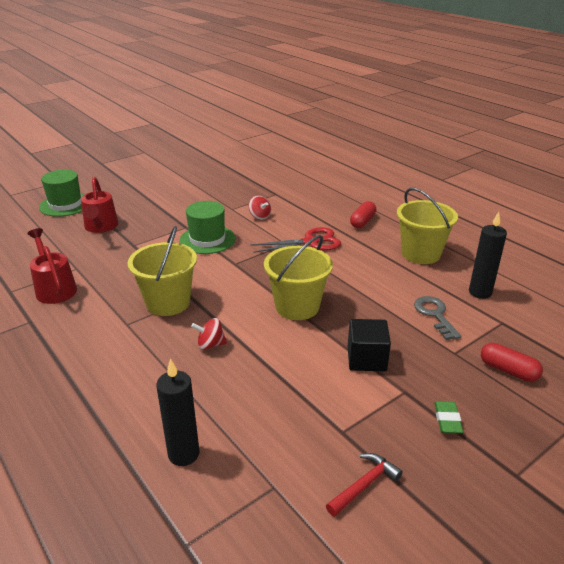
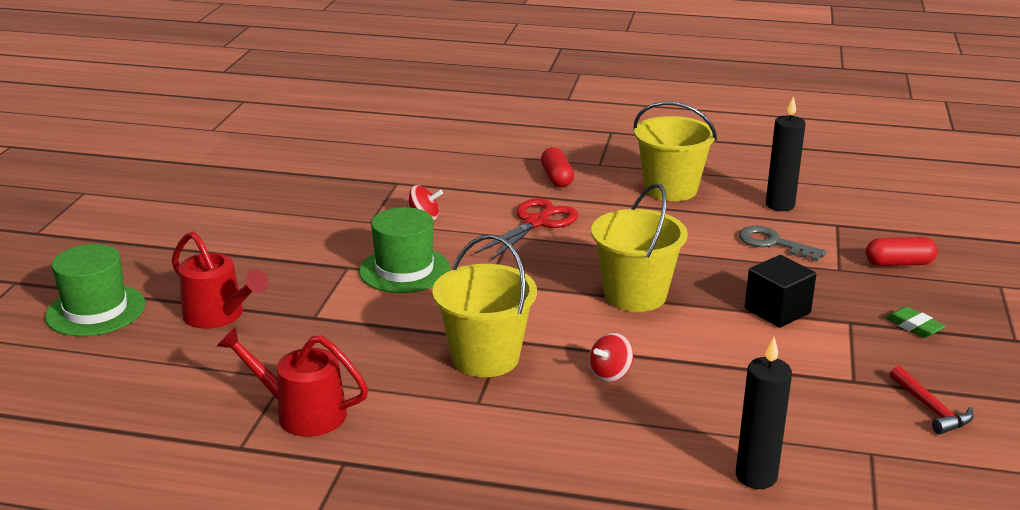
camera: 40 degrees left, 5 degrees down
red hammer [326,453,403,517] -> red hammer turned 150 degrees clockwise [890,366,974,435]

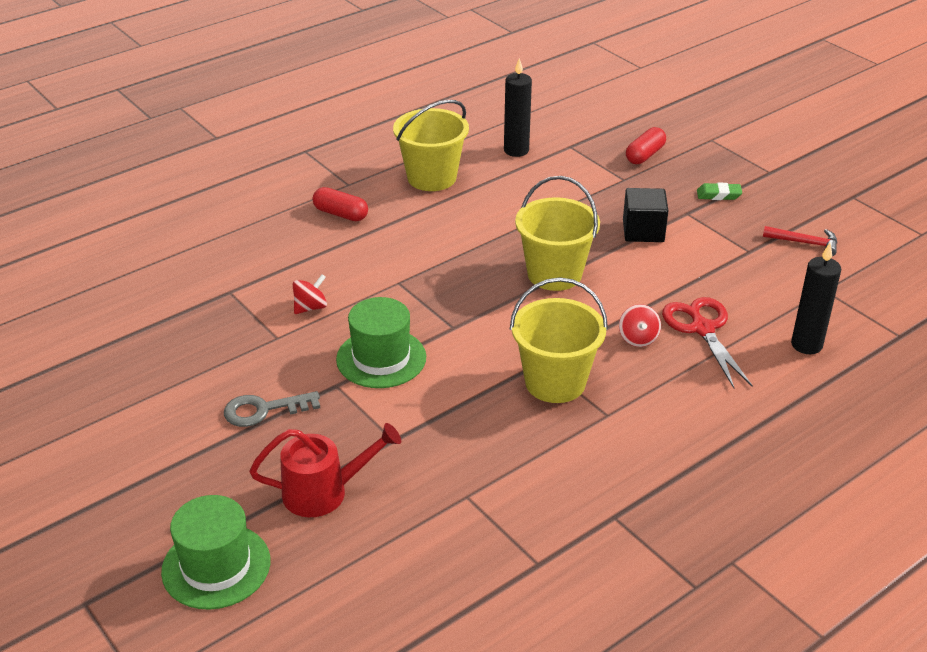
camera: 50 degrees left, 10 degrees up
red watering can [217,326,368,437] -> none
red scissors [475,198,579,261] -> red scissors moved to [662,297,753,388]
grey key [739,226,827,261] -> grey key moved to [224,391,320,427]

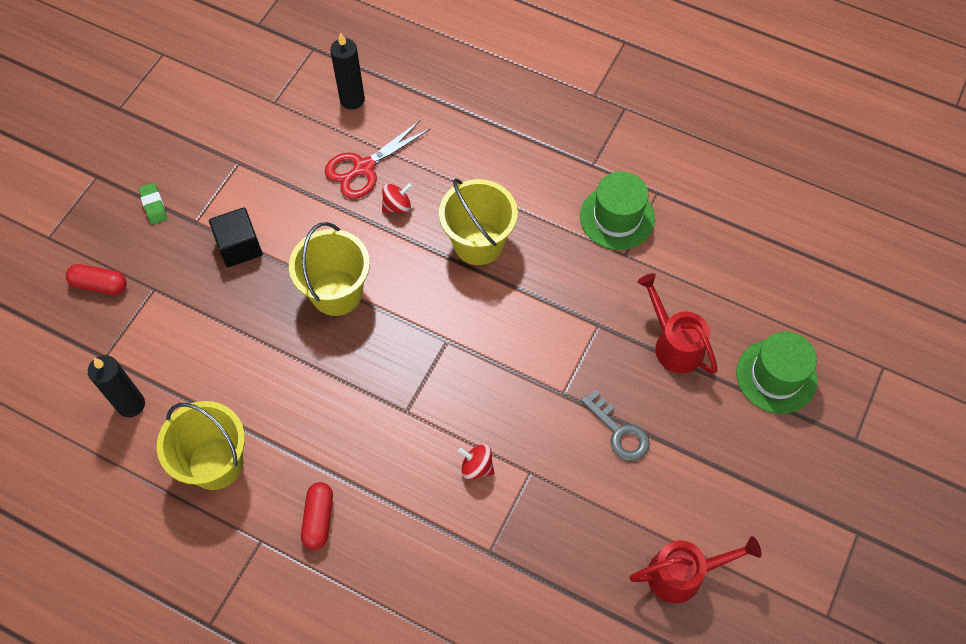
camera: 115 degrees left, 25 degrees up
green hat [336,297,426,388] -> green hat moved to [580,172,655,250]
red hammer [763,226,837,256] -> none
none -> red watering can [629,536,762,604]

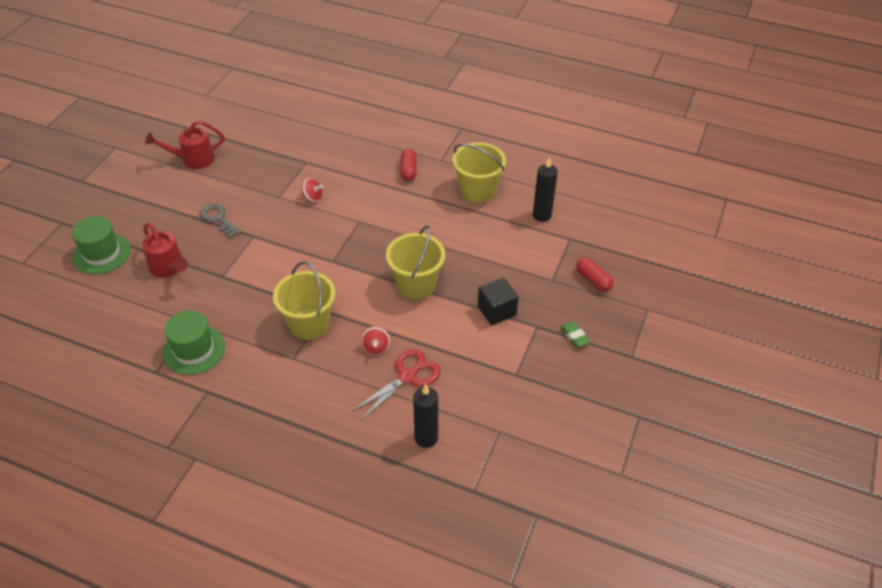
camera: 175 degrees right, 15 degrees down
red capsule [66,264,126,295] -> red capsule turned 45 degrees clockwise [576,257,613,292]
red spinning top [382,183,412,213] -> red spinning top turned 60 degrees counterclockwise [361,327,391,355]

